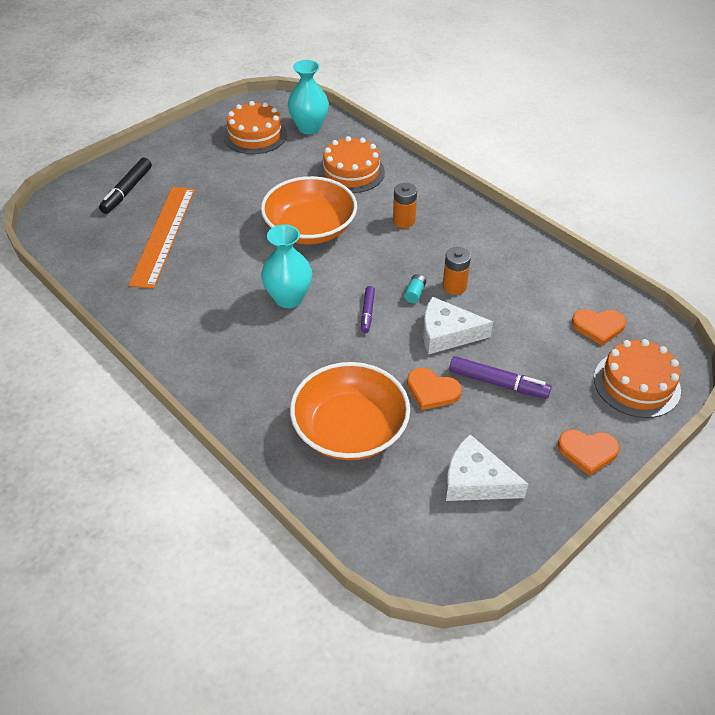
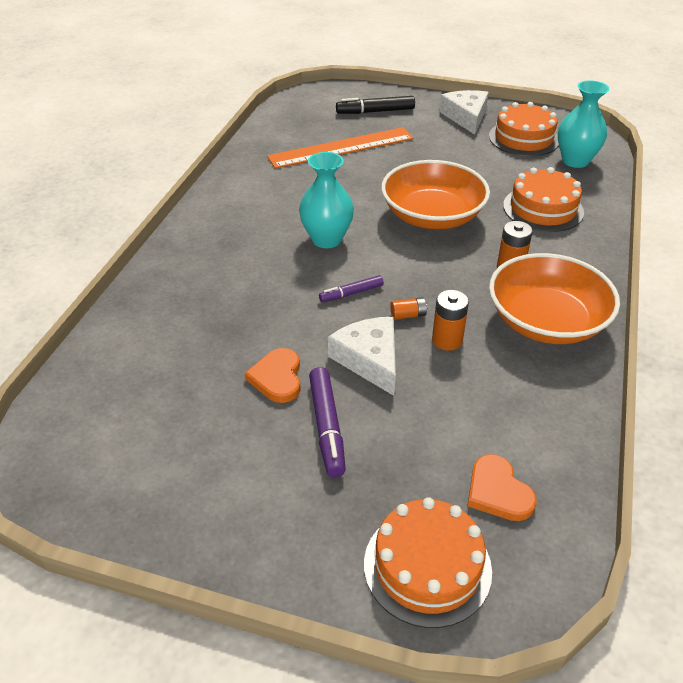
camera: 60 degrees right, 5 degrees down
orange bowl [290,362,410,460] -> orange bowl moved to [489,253,620,344]
turquoise battery [404,274,426,303] -> orange battery [390,297,428,320]
white cheese [446,435,528,501] -> white cheese moved to [440,90,489,135]
orange heart [558,430,620,476] -> none

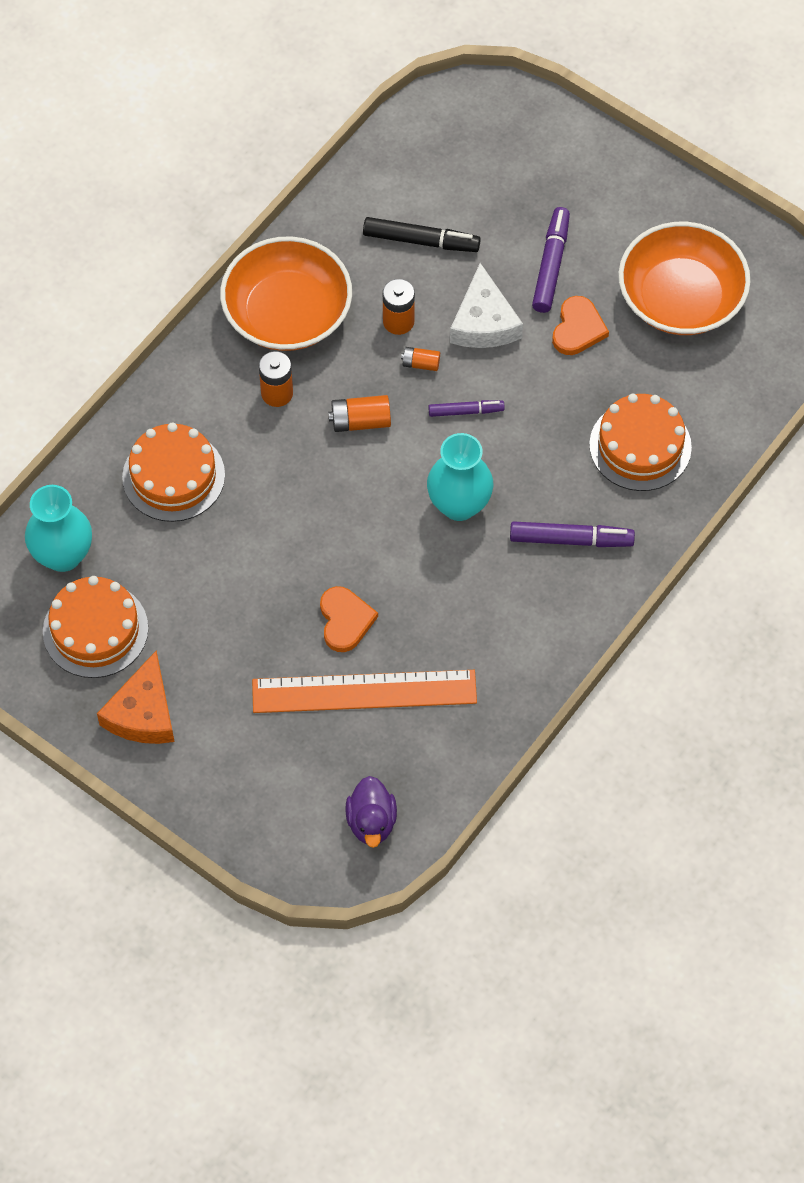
camera: 160 degrees left, 20 degrees up
black marker [336,96,415,114] -> black marker moved to [363,217,481,252]
orange cake [364,497,492,628] -> orange cake moved to [589,394,692,491]
orange bowl [381,160,490,229] -> orange bowl moved to [619,222,751,335]
white cheese [440,90,489,135] -> orange cheese [97,651,174,744]
orange heart [468,454,537,521] -> orange heart moved to [320,586,378,652]
none -> orange battery [328,395,391,432]
none -> purple duck [345,776,397,848]
none -> purple marker [510,521,635,547]

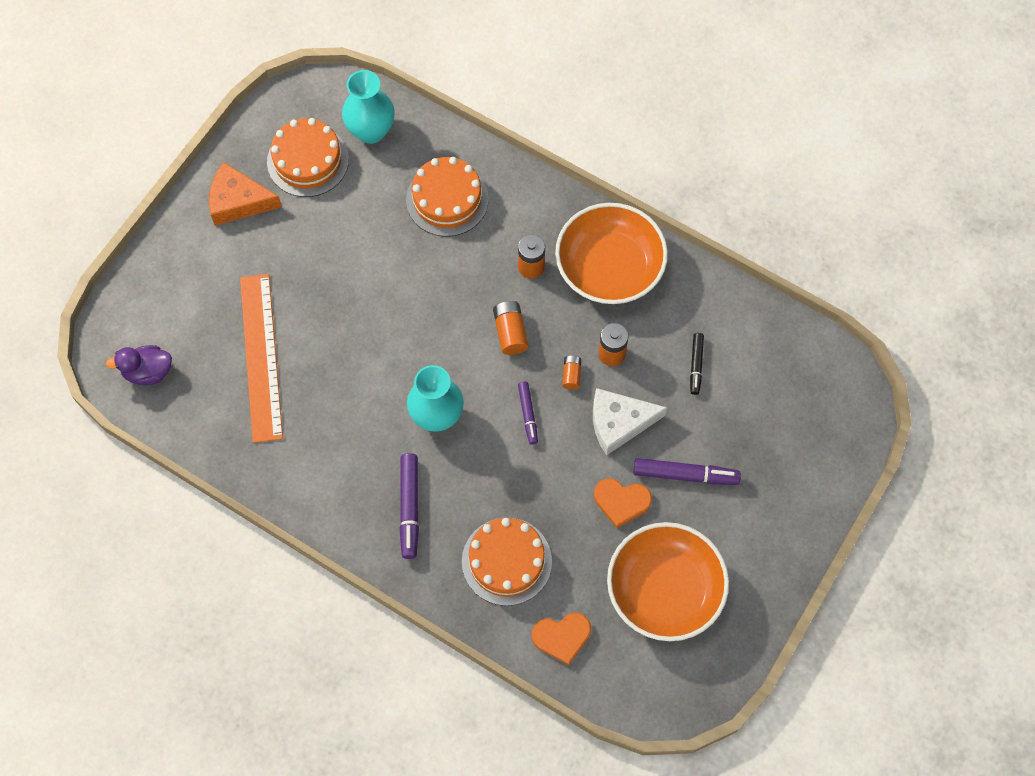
camera: 85 degrees right, 5 degrees up
orange heart [320,586,378,652] -> orange heart moved to [532,613,591,665]
black marker [363,217,481,252] -> black marker [690,333,704,395], size x0.63

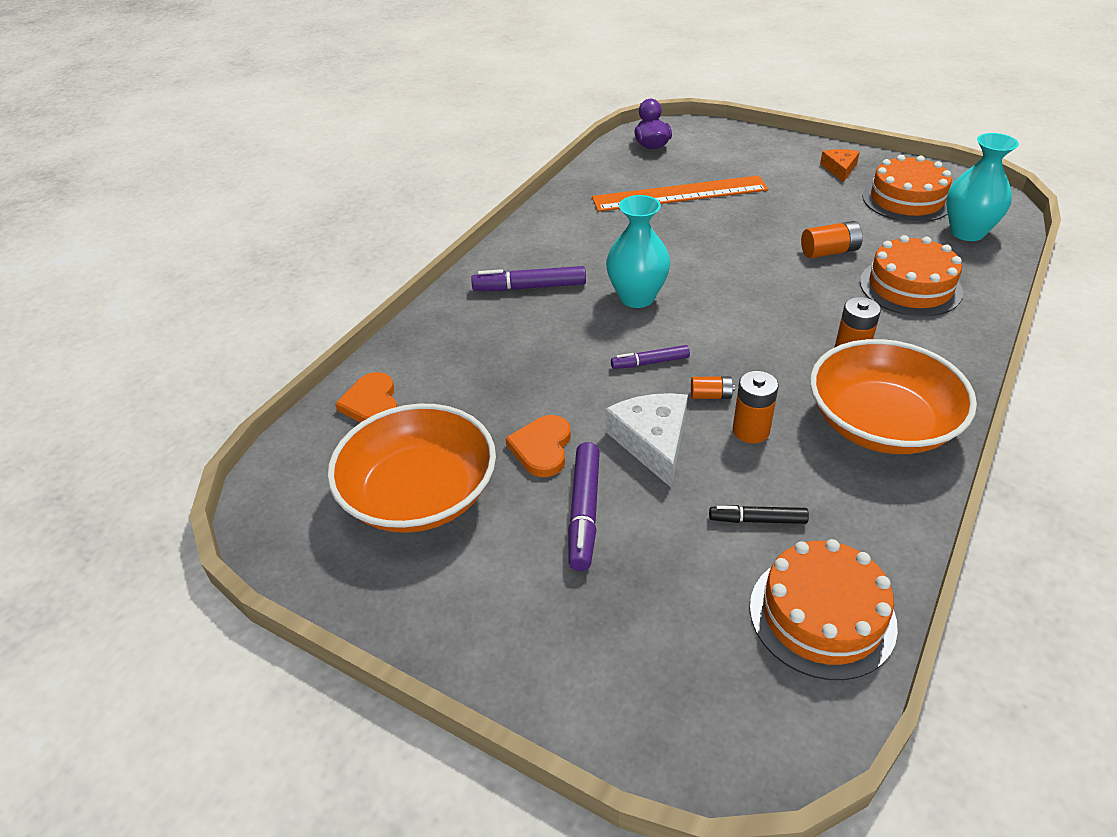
camera: 90 degrees right, 25 degrees down
orange cheese [209,162,282,226] -> orange cheese [820,149,860,182], size x0.62
orange cake [462,518,552,606] -> orange cake moved to [750,539,898,680]
orange battery [493,301,528,355] -> orange battery moved to [801,221,863,258]

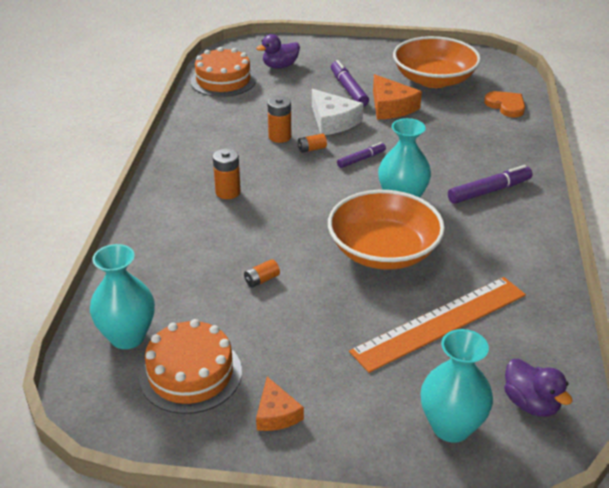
camera: 155 degrees right, 5 degrees down
orange heart [505,415,571,477] -> orange cheese [373,74,422,120]
black marker [709,505,809,524] -> none
orange battery [801,221,863,258] -> orange battery [244,259,280,288], size x0.63
orange bowl [810,339,977,454] -> orange bowl moved to [328,190,445,270]
orange cake [860,235,963,317] -> none
none -> purple duck [256,34,300,69]
none -> turquoise vase [421,329,493,443]

